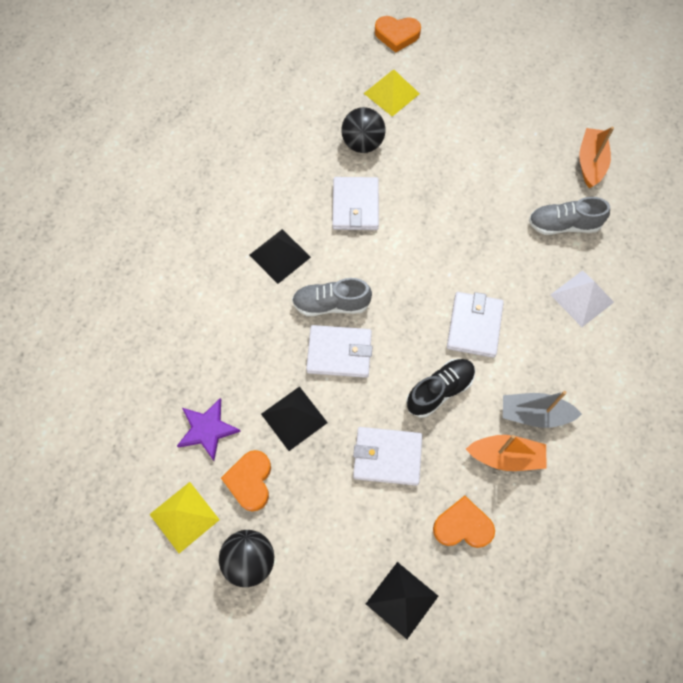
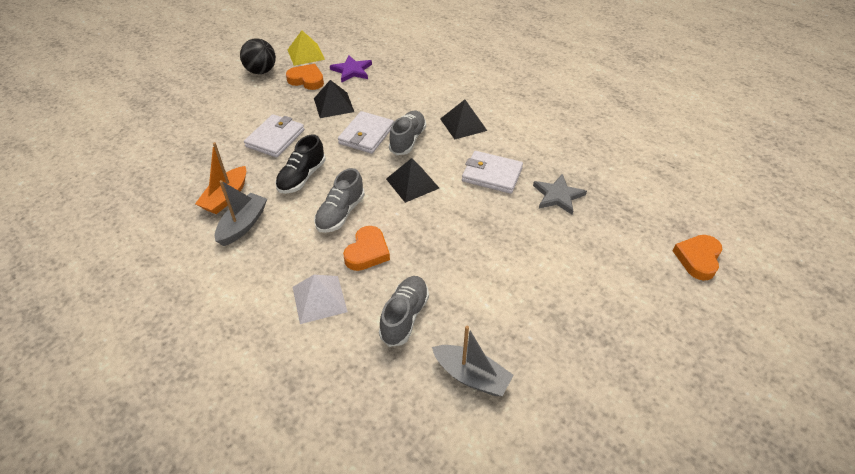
camera: 110 degrees right, 20 degrees down
black ball [341,107,386,153] -> grey star [533,174,587,215]
yellow pyramid [364,70,420,117] -> none
black pyramid [366,562,438,639] -> black pyramid moved to [386,158,439,203]
black shoe [406,359,475,418] -> black shoe turned 45 degrees clockwise [275,134,326,194]
orange heart [433,496,495,548] -> orange heart moved to [343,226,390,271]
white wallet [447,292,504,358] -> grey shoe [314,168,365,233]
orange boat [579,127,614,188] -> grey boat [432,326,514,396]

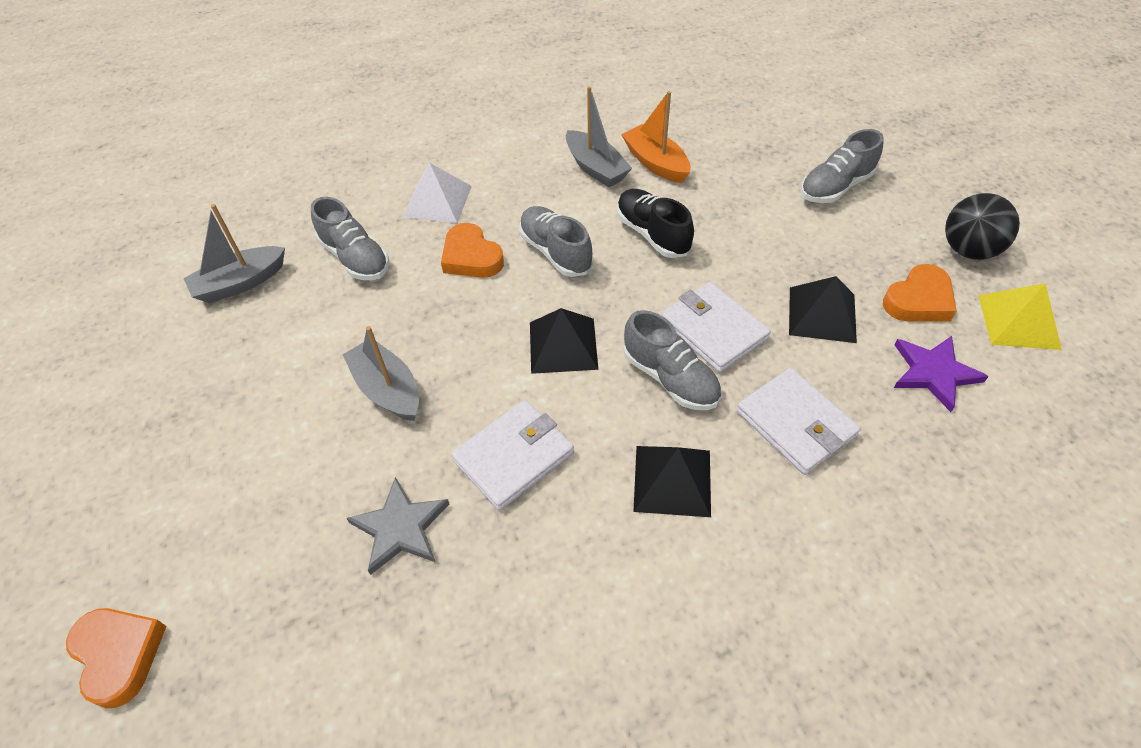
camera: 120 degrees right, 5 degrees up
white wallet [244,114,304,158] -> white wallet moved to [737,368,861,475]
none -> grey boat [342,326,419,421]
none -> grey shoe [801,129,884,203]

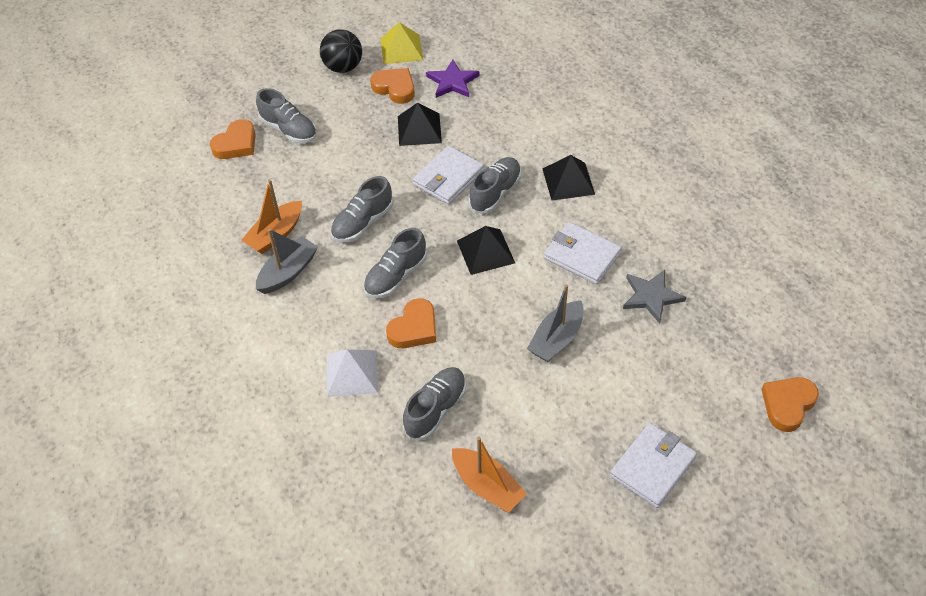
camera: 105 degrees left, 0 degrees up
grey boat [183,204,285,303] -> orange boat [452,437,527,513]
black shoe [617,189,694,258] -> grey shoe [331,176,393,242]
white wallet [737,368,861,475] -> white wallet moved to [610,423,697,508]
none -> orange heart [210,119,256,159]

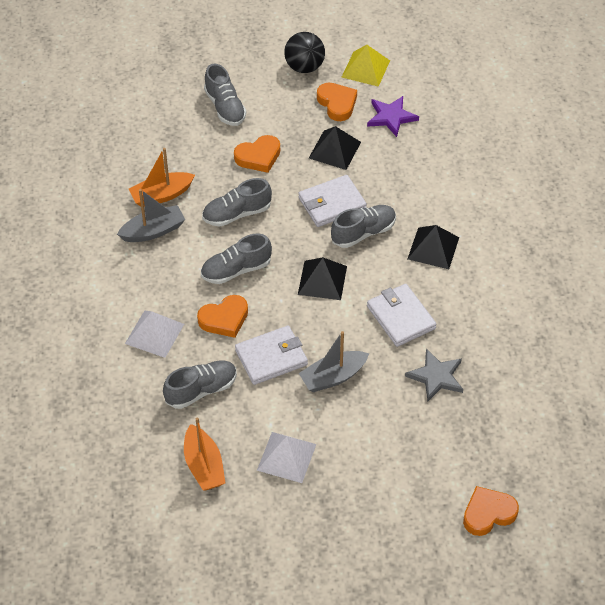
camera: 25 degrees right, 0 degrees up
orange heart [210,119,256,159] -> orange heart moved to [234,135,280,173]
white wallet [610,423,697,508] -> white wallet moved to [235,326,308,385]
none -> white pyramid [257,432,316,483]

